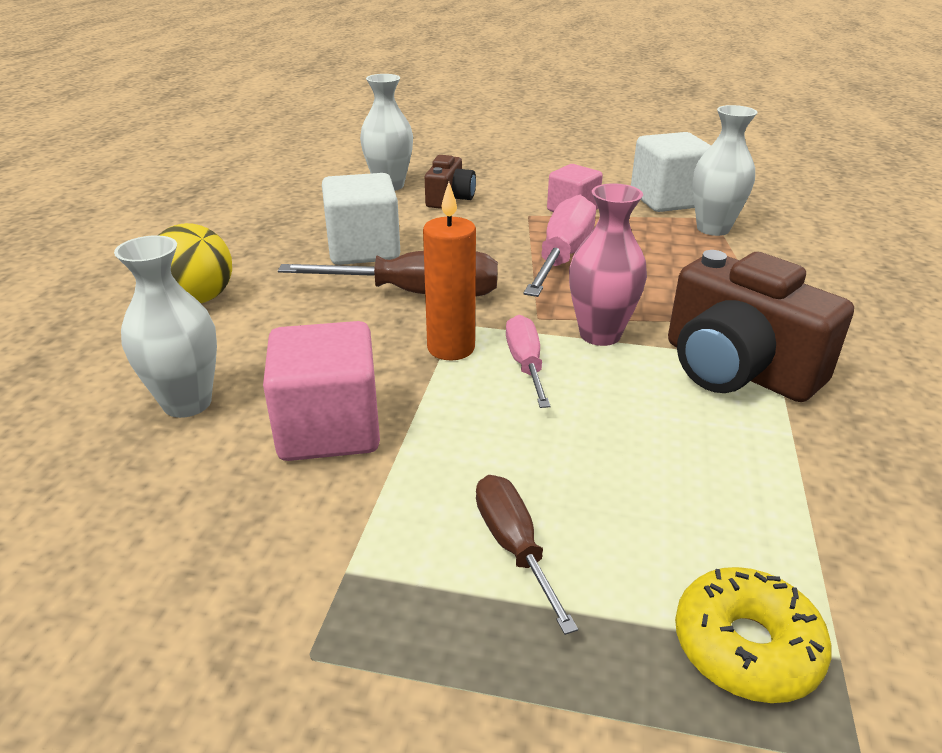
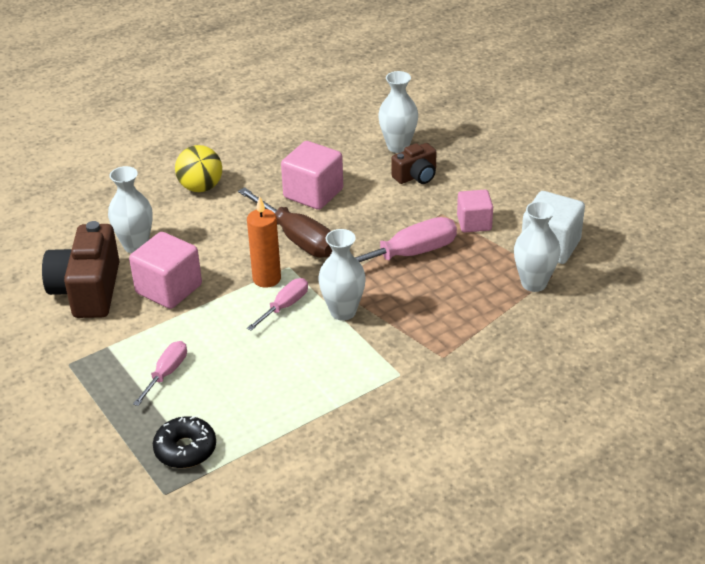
camera: 45 degrees right, 5 degrees up
white cube [322,173,400,265] -> pink cube [281,141,343,210]
brown screwdriver [476,475,578,635] -> pink screwdriver [133,341,187,406]
pink vase [569,183,647,346] -> white vase [318,229,366,320]
brown camera [668,250,854,402] -> brown camera moved to [42,221,119,318]
yellow donut [675,567,831,703] -> black donut [153,416,216,468]

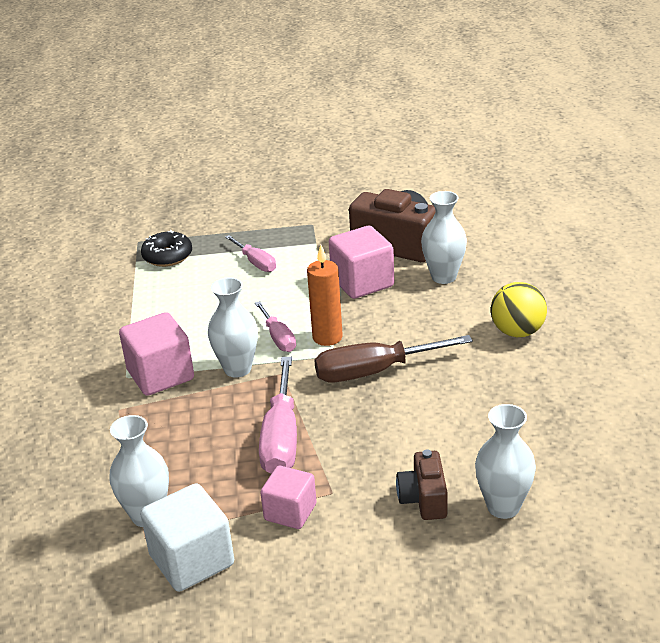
camera: 120 degrees right, 5 degrees down
pink cube [281,141,343,210] -> pink cube moved to [119,312,194,396]

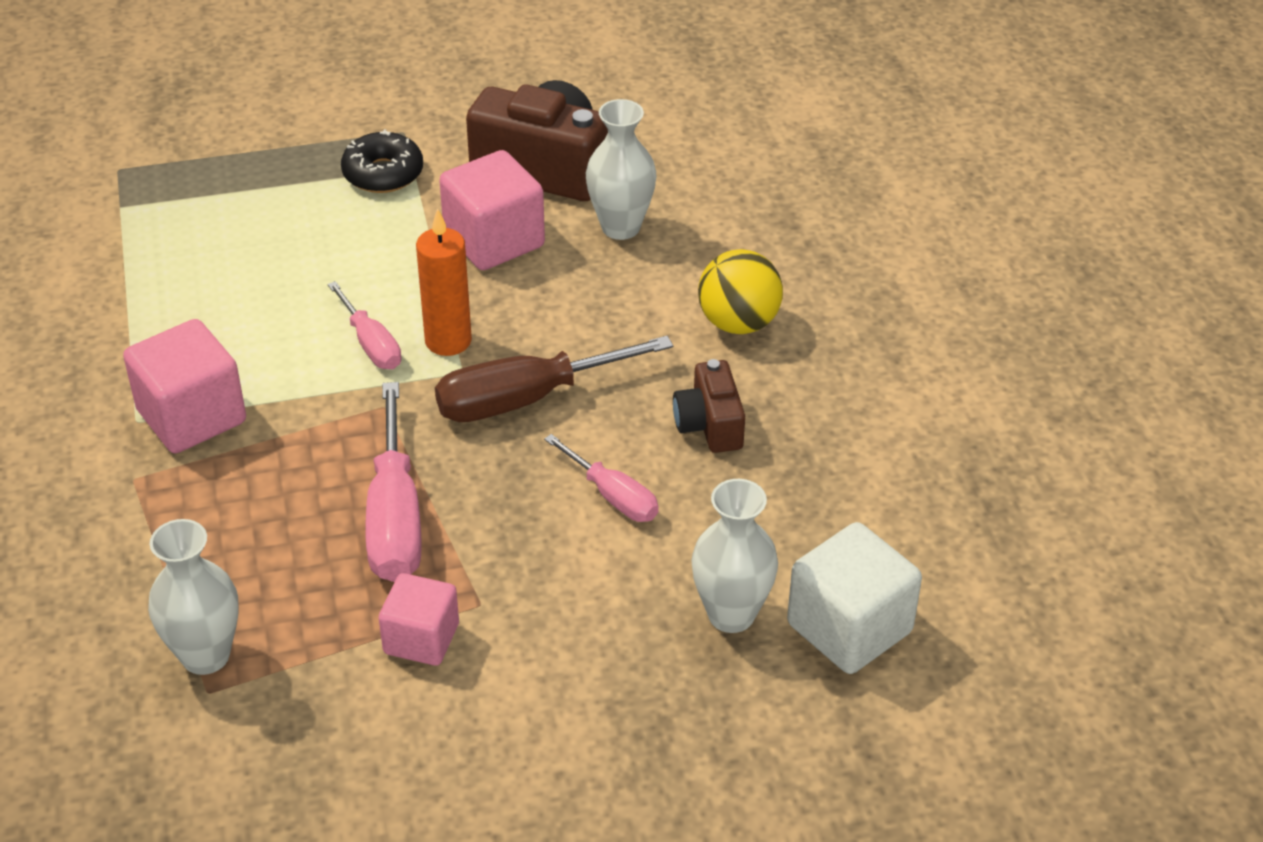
camera: 10 degrees left, 10 degrees up
white cube [140,483,234,592] -> white cube moved to [787,522,922,674]
black donut [141,230,192,267] -> black donut moved to [341,129,423,193]
white vase [208,277,258,378] -> none
pink screwdriver [225,235,276,272] -> pink screwdriver moved to [544,434,659,522]
brown camera [396,450,448,520] -> brown camera moved to [673,359,745,453]

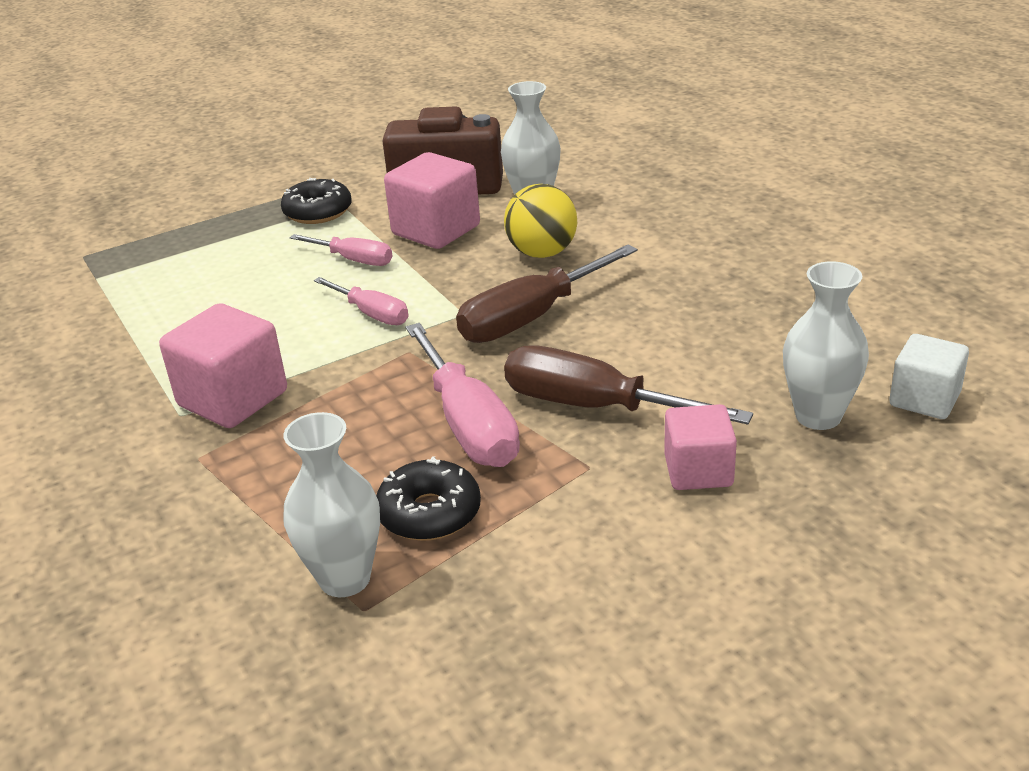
camera: 15 degrees left, 10 degrees down
pink cube [379,573,459,666] -> pink cube moved to [664,404,737,490]
orange candle [416,208,472,356] -> none
pink screwdriver [544,434,659,522] -> pink screwdriver moved to [290,234,392,266]
brown camera [673,359,745,453] -> none
yellow ball [698,249,783,334] -> yellow ball moved to [504,184,577,258]
white cube [787,522,922,674] -> white cube [889,334,969,419], size x0.65
none -> black donut [376,456,481,541]
none -> brown screwdriver [504,345,753,425]

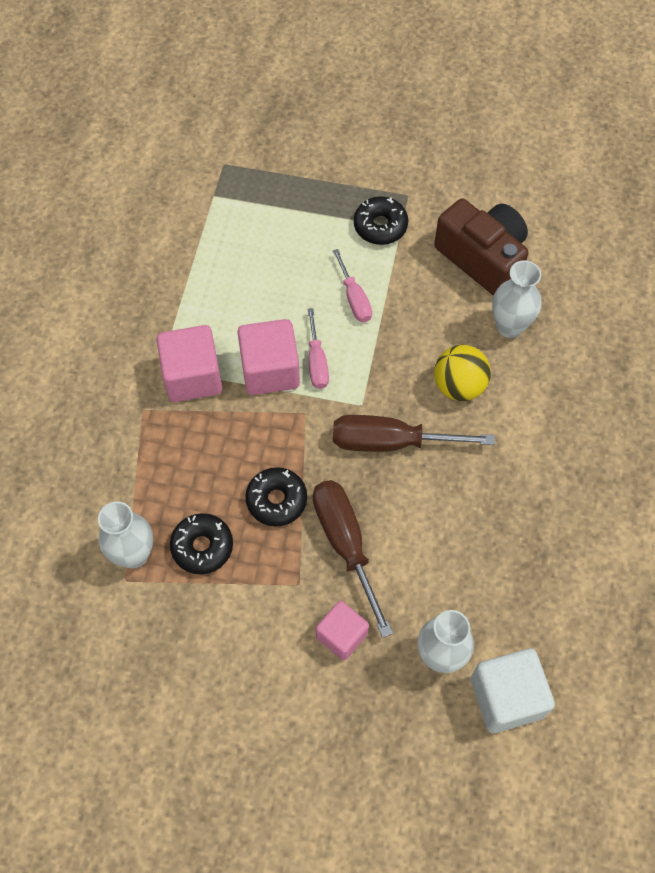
camera: 40 degrees right, 30 degrees up
pink cube [384,152,480,249] -> pink cube moved to [238,319,300,395]
pink screwdriver [406,323,520,467] -> black donut [245,467,307,526]
white cube [889,334,969,419] -> white cube [471,649,555,733], size x1.53

